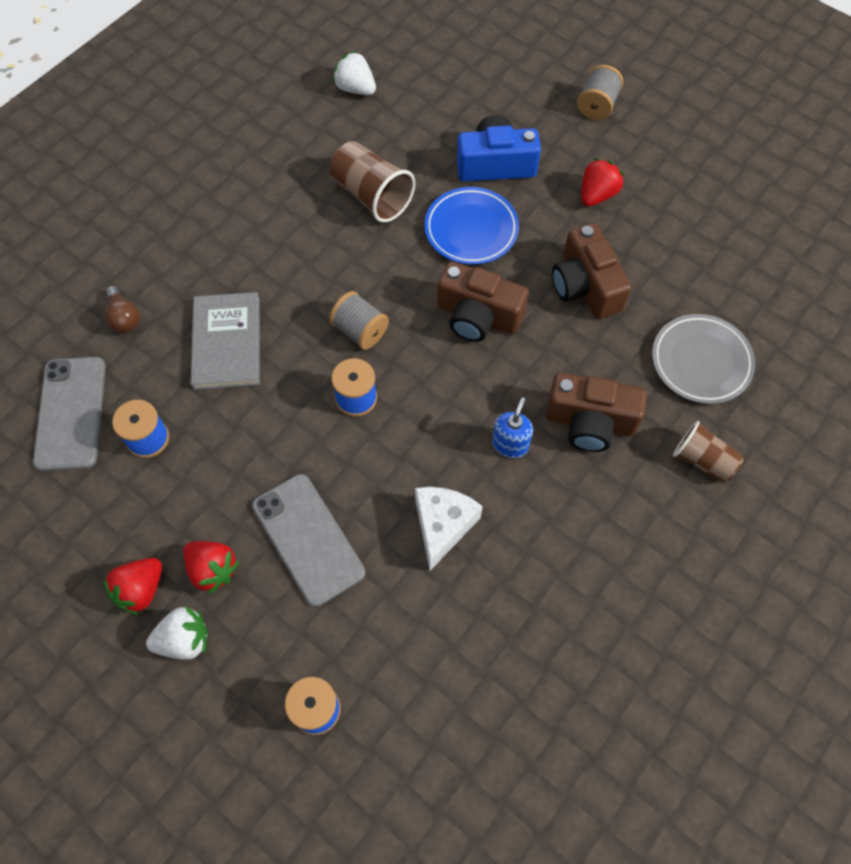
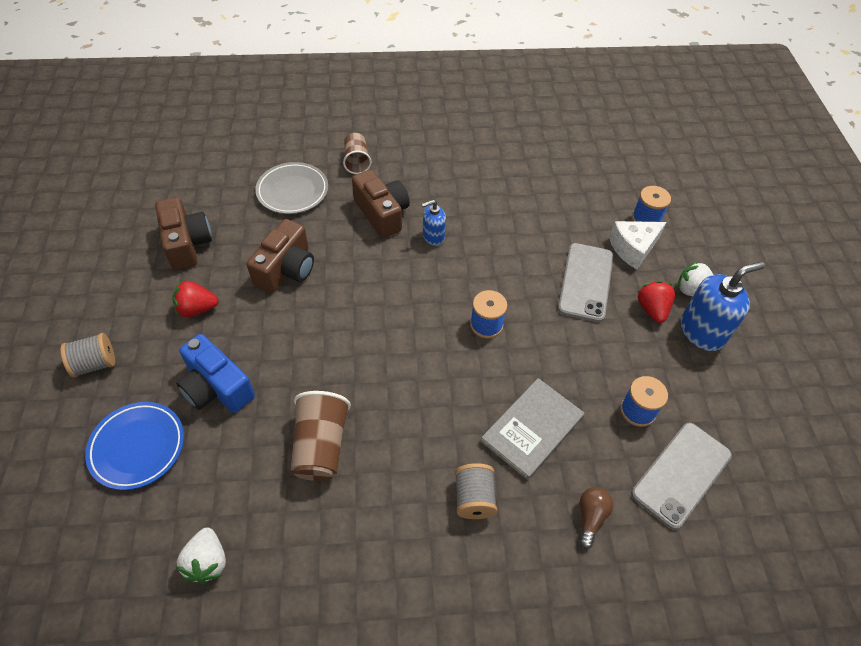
camera: 135 degrees left, 10 degrees down
red strawberry [103,558,162,615] -> blue soap dispenser [681,261,765,351]
grey spool [329,291,389,350] -> grey spool moved to [455,463,498,519]
white cheese [415,487,483,570] -> white cheese moved to [609,221,667,269]
blue plate [425,187,519,265] -> blue plate moved to [85,402,184,490]
brown camera [437,261,529,342] -> brown camera moved to [155,197,212,270]

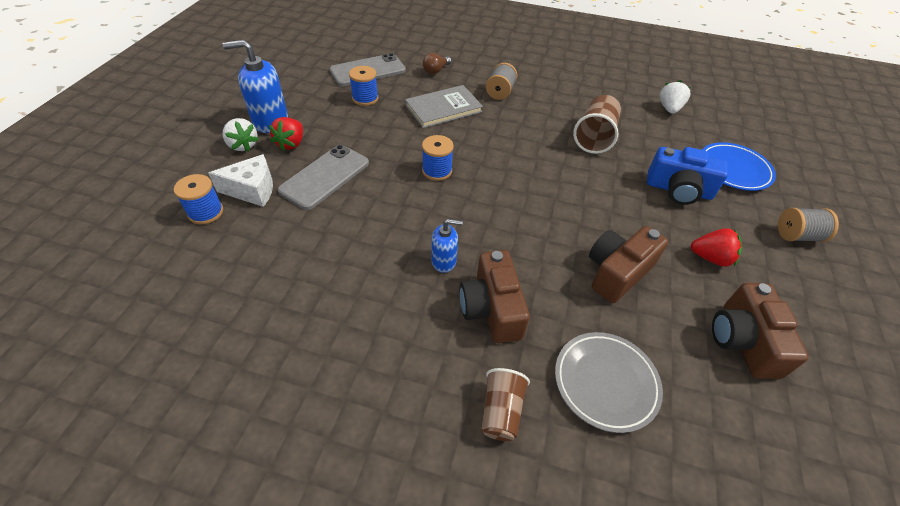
camera: 160 degrees left, 5 degrees down
blue camera [176,334,255,413] -> blue camera turned 135 degrees clockwise [647,147,728,205]

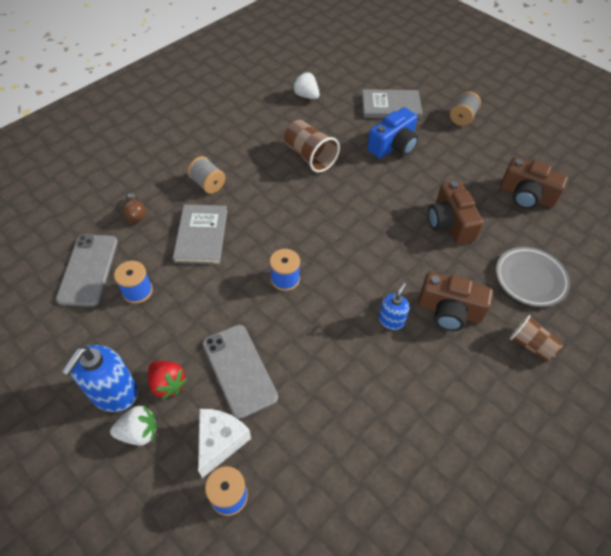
camera: 60 degrees left, 5 degrees up
red strawberry [691,228,742,267] -> none
blue plate [702,142,776,191] -> grey book [362,89,423,119]

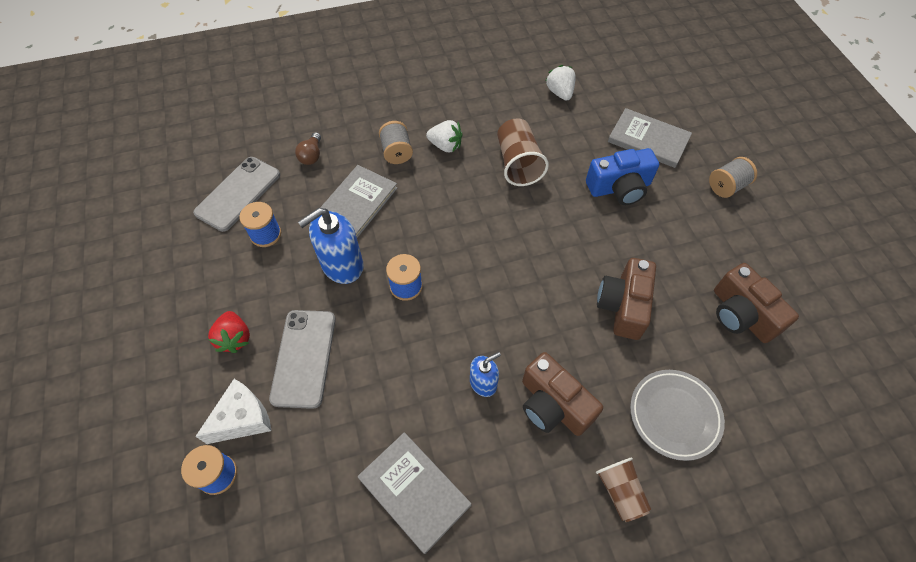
camera: 30 degrees right, 5 degrees up
blue soap dispenser [62,345,138,412] -> blue soap dispenser moved to [298,208,364,284]
white strawberry [110,405,157,446] -> white strawberry moved to [426,120,462,152]
none -> grey book [358,432,472,554]

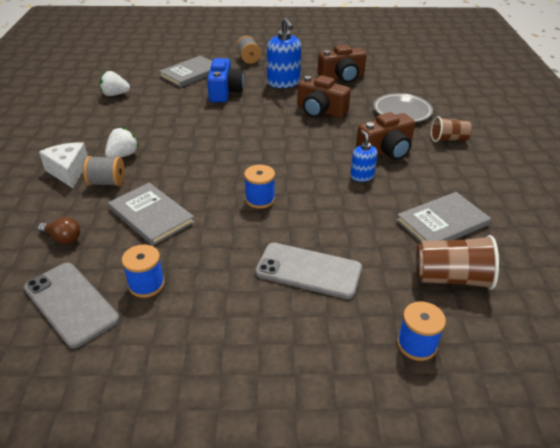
camera: 75 degrees left, 20 degrees down
white cheese [195,379,271,444] -> white cheese moved to [39,142,88,188]
red strawberry [208,311,250,353] -> none
blue soap dispenser [298,208,364,284] -> blue soap dispenser moved to [267,17,301,88]
brown cup [497,118,549,186] -> brown cup moved to [416,235,499,290]

